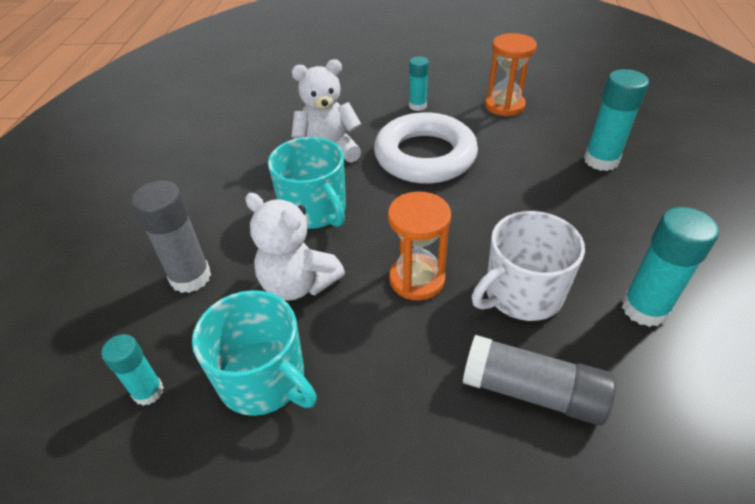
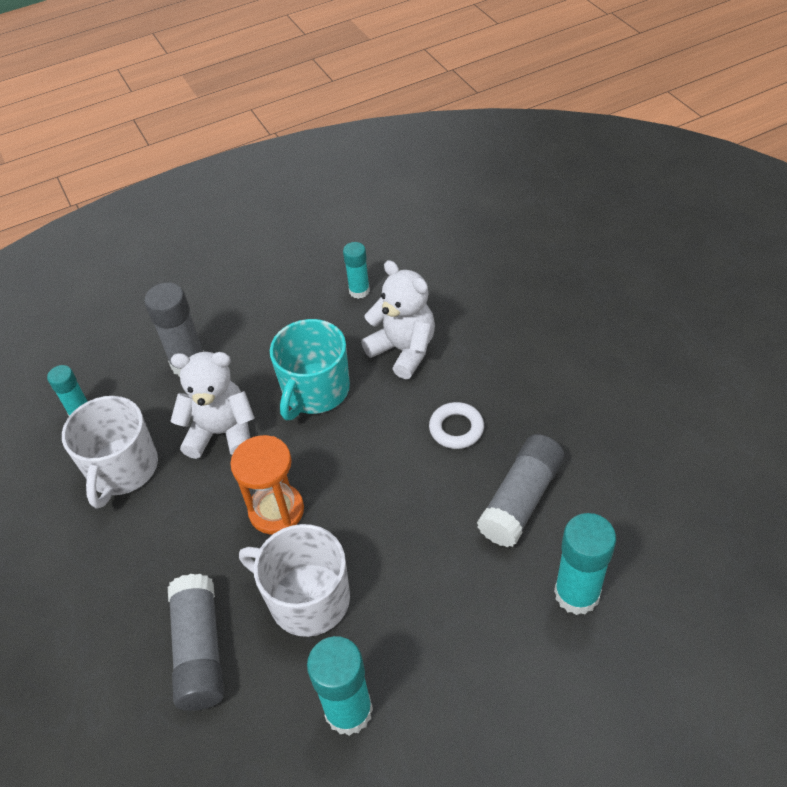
camera: 60 degrees right, 5 degrees up
turquoise mug [192,290,317,416] -> white mug [62,396,158,508]
white teddy bear [245,193,345,301] -> white teddy bear turned 90 degrees clockwise [170,352,255,459]
white ring [374,112,478,184] -> white ring [429,402,484,449], size x0.45
turquoise glue stick [409,56,429,111] -> turquoise glue stick moved to [343,242,370,299]
orange hourglass [485,33,537,116] -> none
none -> grey glue stick [477,434,565,547]

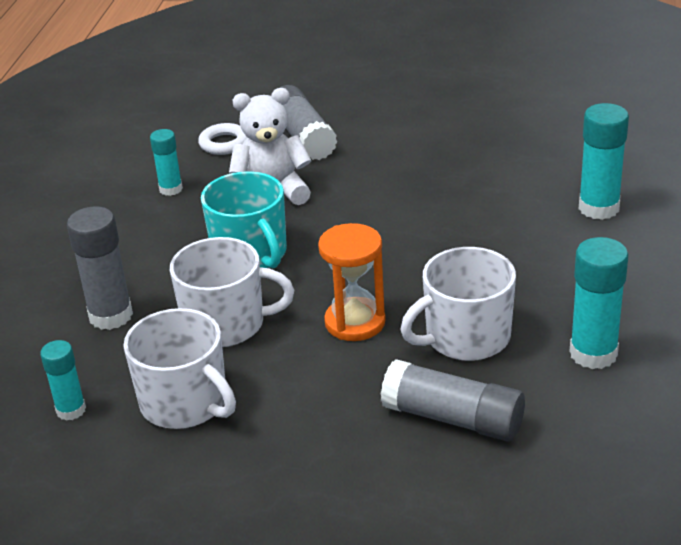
camera: 55 degrees left, 15 degrees down
white teddy bear [170,352,255,459] -> white mug [170,237,294,347]
white ring [429,402,484,449] -> white ring moved to [198,123,247,155]
grey glue stick [477,434,565,547] -> grey glue stick moved to [279,85,338,160]

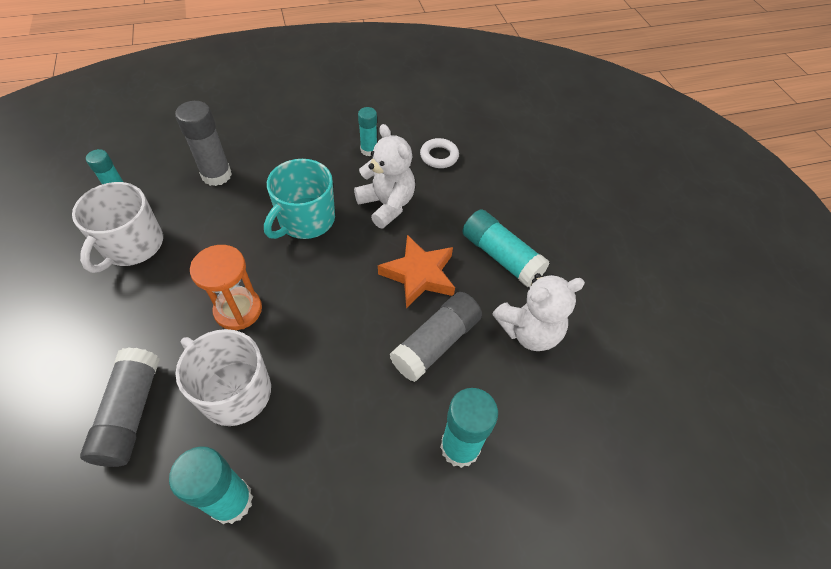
camera: 60 degrees right, 20 degrees up
white mug [170,237,294,347] -> none
grey glue stick [279,85,338,160] -> grey glue stick moved to [390,292,482,382]
none -> orange star [378,235,455,308]
none -> turquoise glue stick [462,209,550,287]
none -> white teddy bear [492,273,585,351]

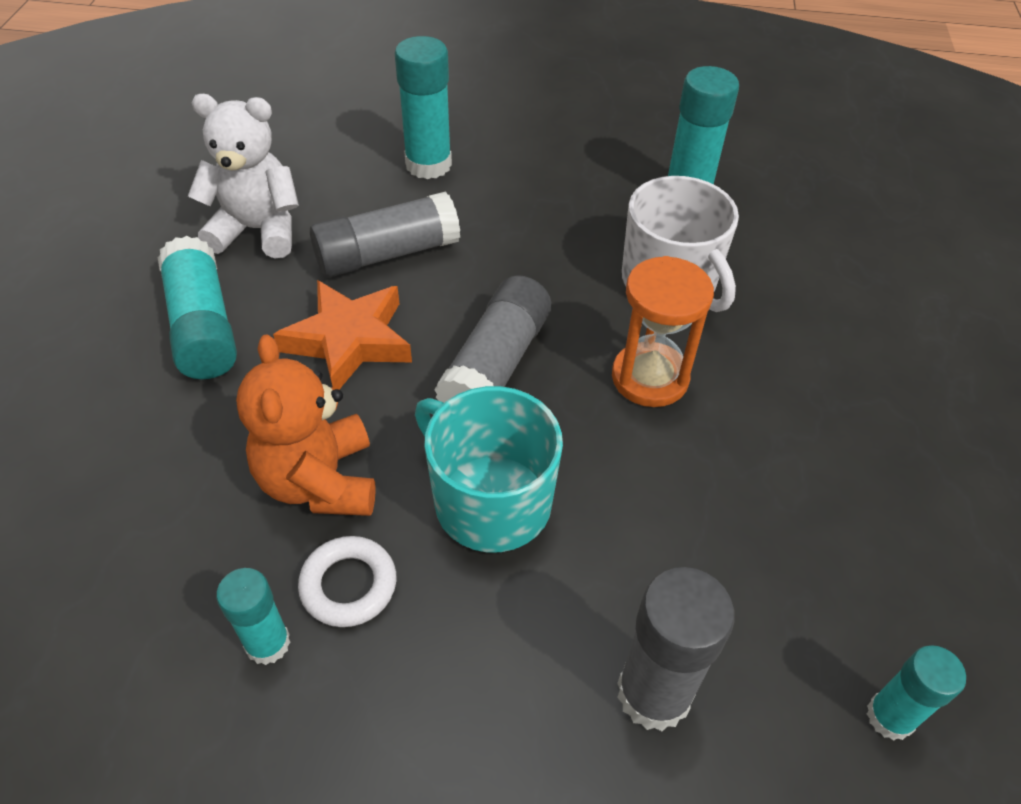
camera: 155 degrees left, 5 degrees down
white mug [72,182,163,273] -> none
grey glue stick [80,347,160,467] -> grey glue stick moved to [434,275,551,403]
turquoise mug [264,159,335,239] -> turquoise mug turned 105 degrees counterclockwise [415,386,563,552]
white teddy bear [354,124,415,228] -> orange teddy bear [236,335,376,516]
white ring [420,138,459,168] -> white ring moved to [298,536,396,627]

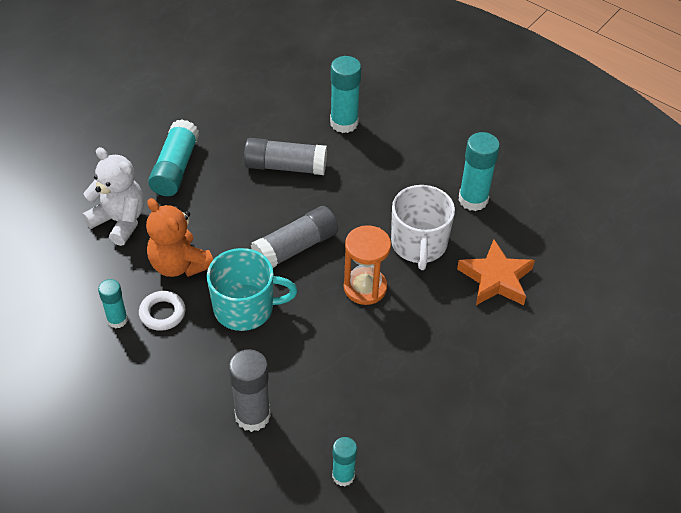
camera: 30 degrees right, 0 degrees up
white teddy bear [188,94,299,258] -> white teddy bear moved to [83,147,144,246]
orange teddy bear [236,335,376,516] -> orange teddy bear turned 60 degrees counterclockwise [146,198,213,277]
orange star [273,280,412,390] -> orange star moved to [457,239,535,305]
turquoise mug [415,386,563,552] -> turquoise mug turned 105 degrees clockwise [207,248,298,331]

